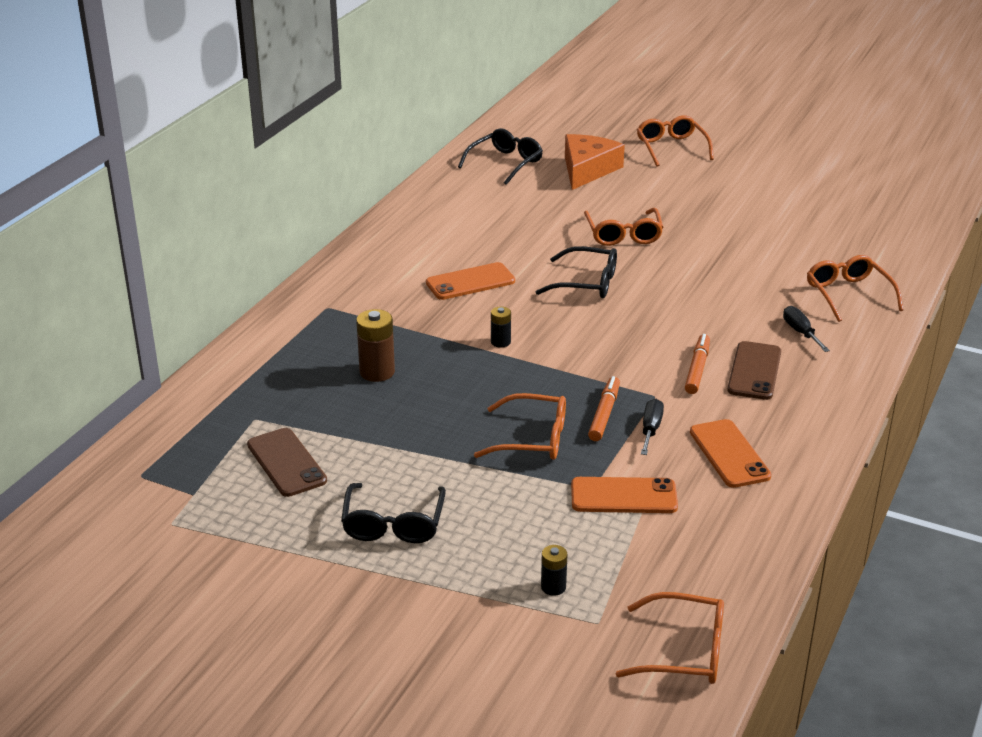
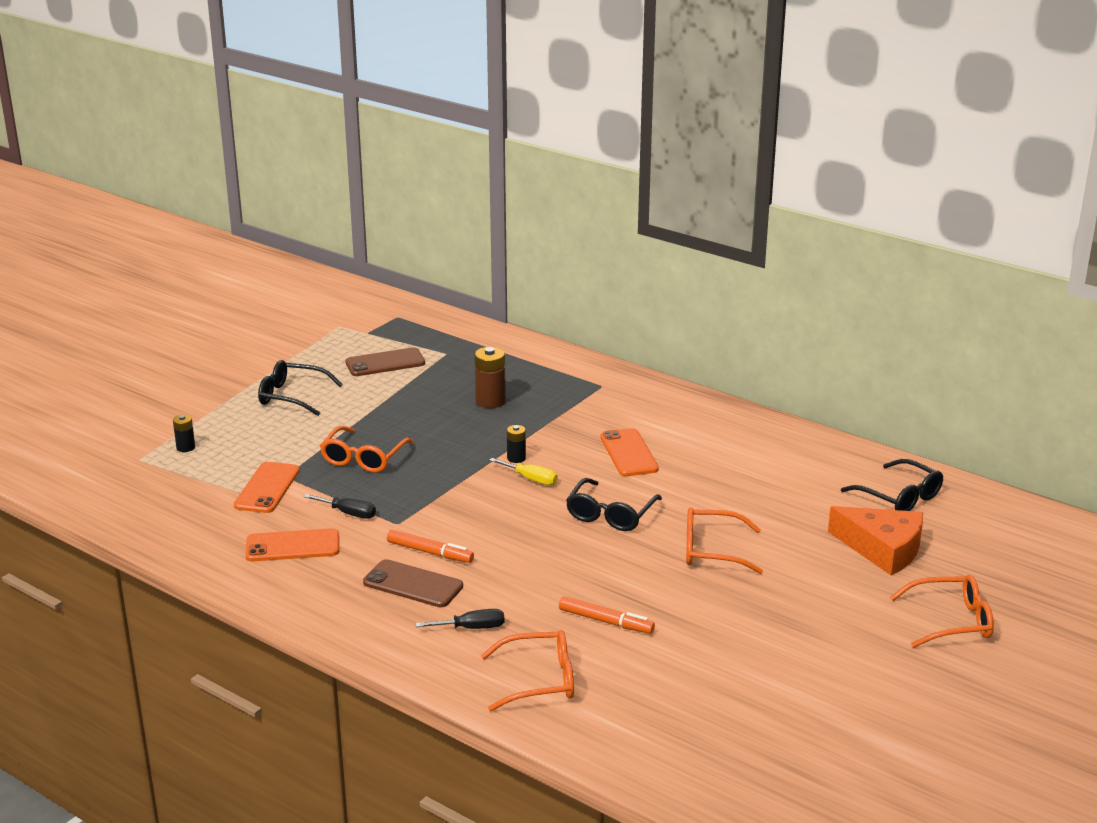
camera: 100 degrees right, 5 degrees down
orange marker [588,376,620,441] -> orange marker moved to [559,596,655,634]
orange glasses [616,592,724,684] -> none
none -> yellow screwdriver [489,458,558,485]

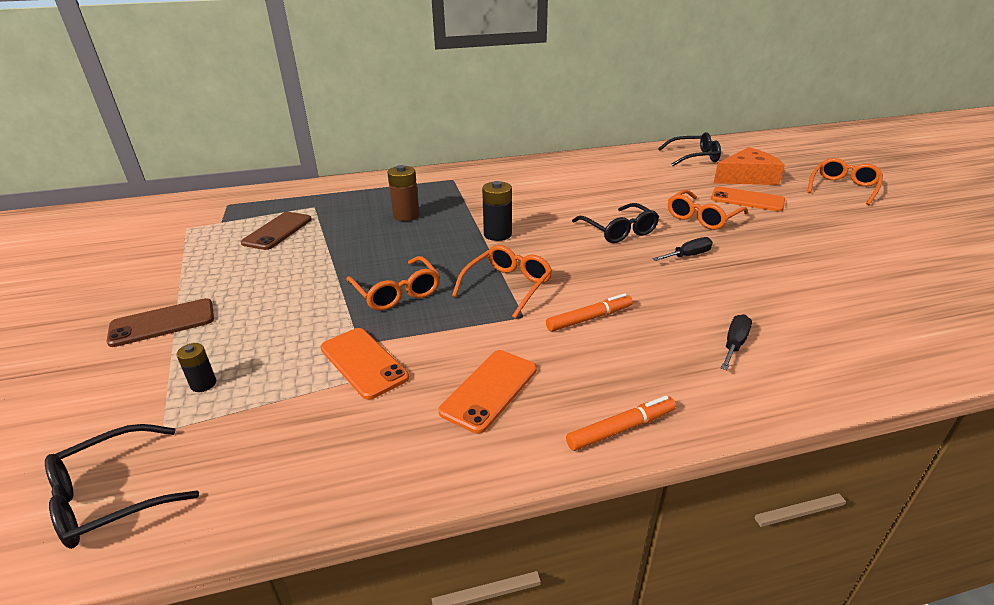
camera: 50 degrees left, 5 degrees up
black glasses [258,360,343,416] -> black glasses moved to [45,424,199,549]
black screwdriver [303,494,376,519] -> black screwdriver moved to [653,237,713,261]
brown phone [363,559,463,607] -> brown phone moved to [106,298,214,347]
orange glasses [481,630,574,711] -> orange glasses moved to [452,245,553,319]
yellow screwdriver [489,458,558,485] -> none
black battery [507,425,526,463] -> black battery [482,181,512,241], size x1.71
orange marker [559,596,655,634] -> orange marker moved to [566,396,676,451]
orange phone [600,428,659,476] -> orange phone moved to [711,187,785,211]

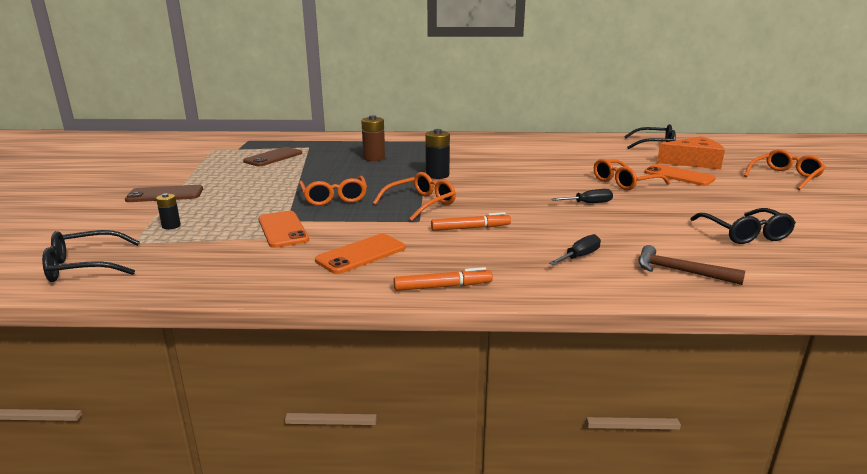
camera: 15 degrees right, 10 degrees down
black glasses [572,203,659,243] -> black glasses moved to [690,208,796,244]
none -> brown hammer [639,245,745,285]

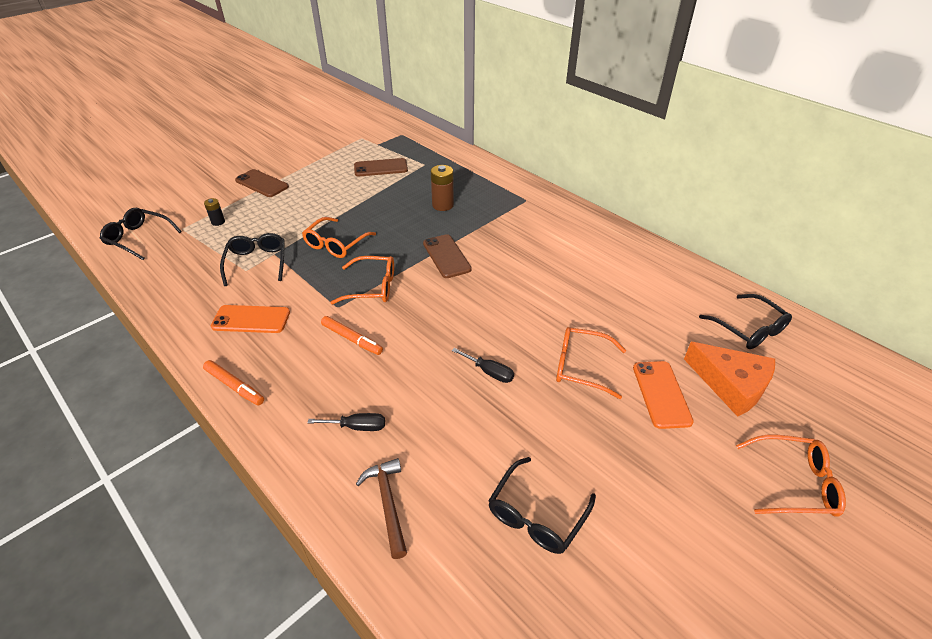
camera: 45 degrees right, 20 degrees up
orange phone [258,211,309,248] -> black glasses [220,233,284,286]
black battery [425,129,450,179] -> brown phone [423,234,472,278]

